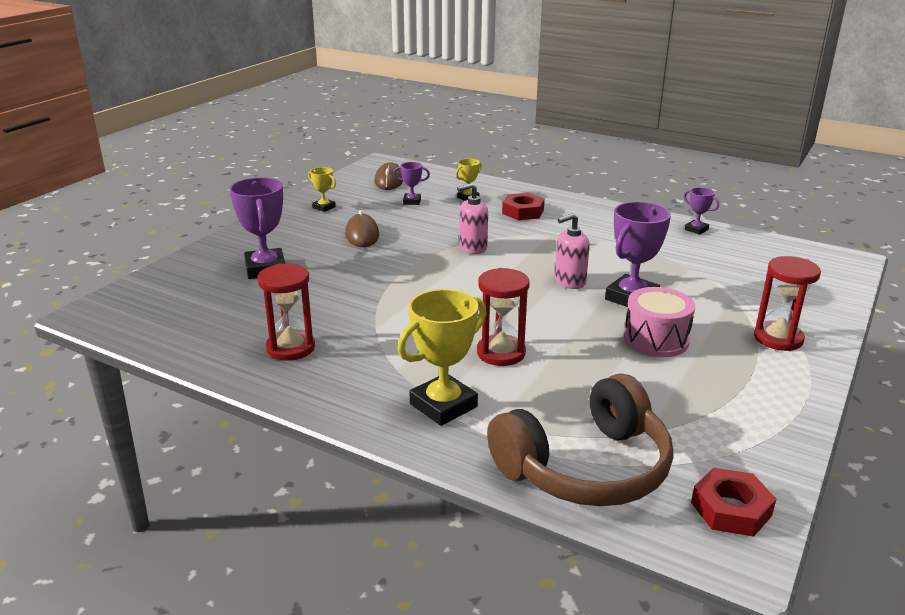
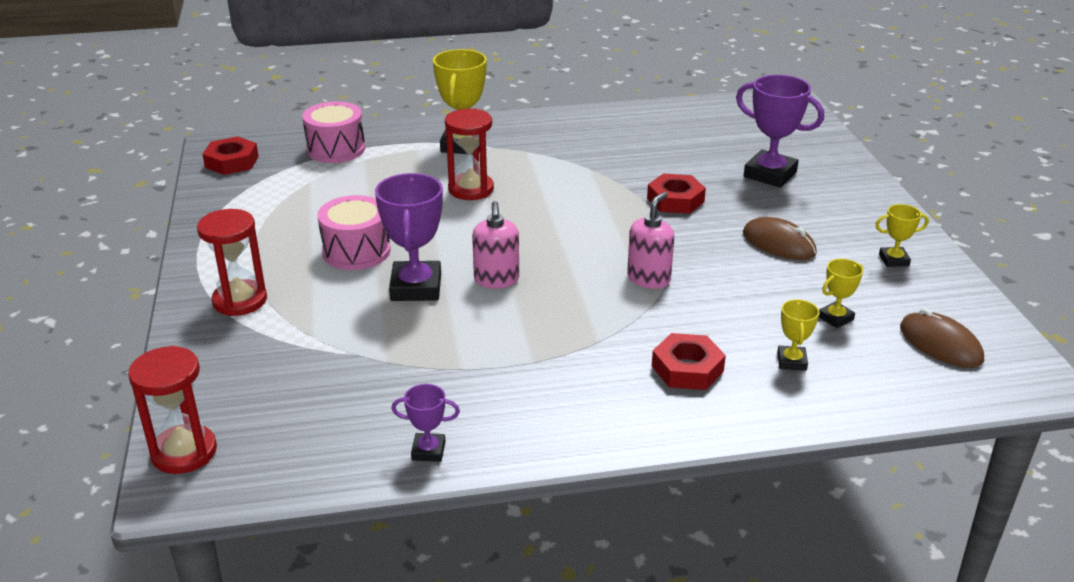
camera: 140 degrees right, 5 degrees up
red hourglass [258,264,315,361] -> red hourglass moved to [128,346,217,474]
purple trophy [393,162,430,205] -> yellow trophy [819,259,863,328]
brown headphones [487,373,673,506] -> pink drum [302,101,365,163]
pink soap dispenser [555,213,590,289] -> pink soap dispenser turned 150 degrees clockwise [472,201,519,288]
none -> red nut [647,173,706,214]

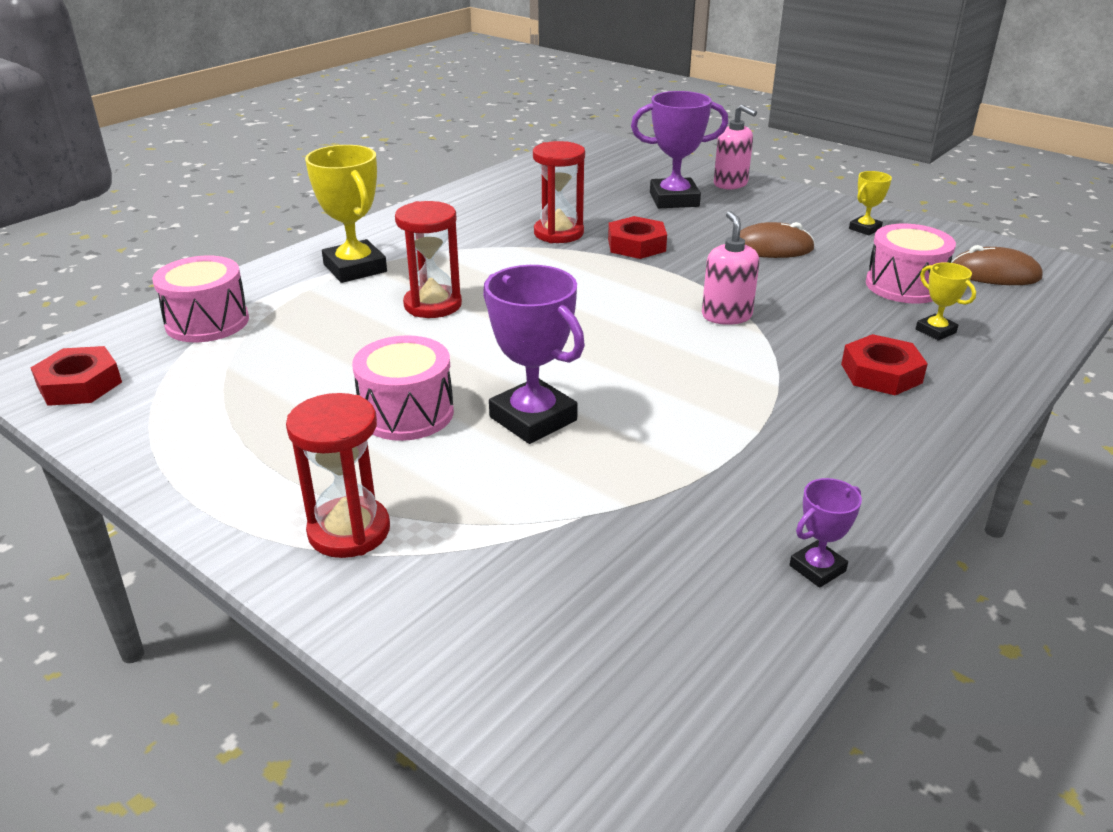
camera: 40 degrees left, 0 degrees up
red hourglass [128,346,217,474] -> red hourglass moved to [533,141,585,243]
pink soap dispenser [472,201,519,288] -> pink soap dispenser moved to [714,104,757,189]
yellow trophy [819,259,863,328] -> pink drum [866,224,956,304]

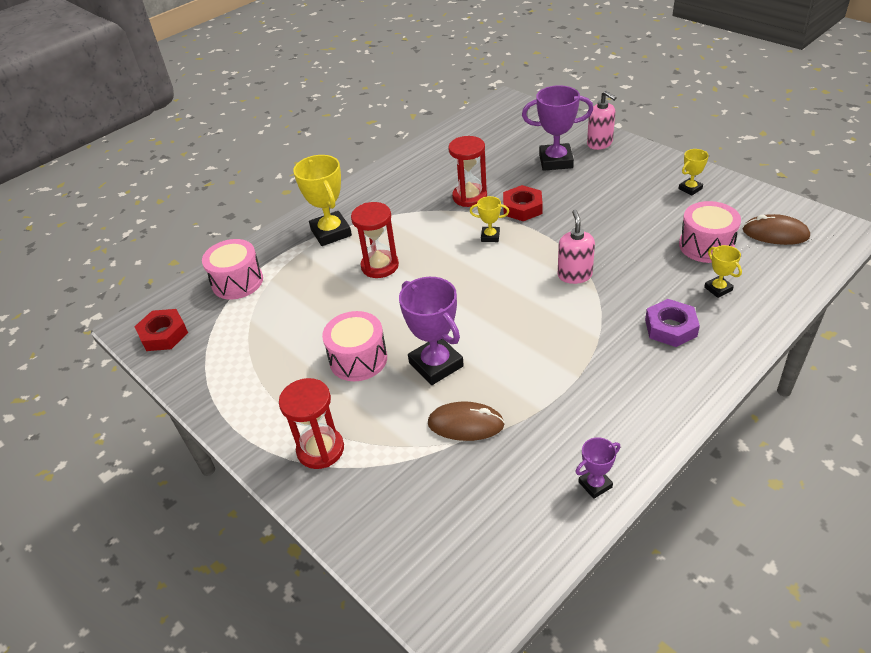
camera: 10 degrees right, 10 degrees up
brown mouse [740,222,815,258] -> brown mouse moved to [428,402,505,441]
red nut [841,334,928,395] -> purple nut [645,299,700,347]
none -> yellow trophy [470,196,509,242]

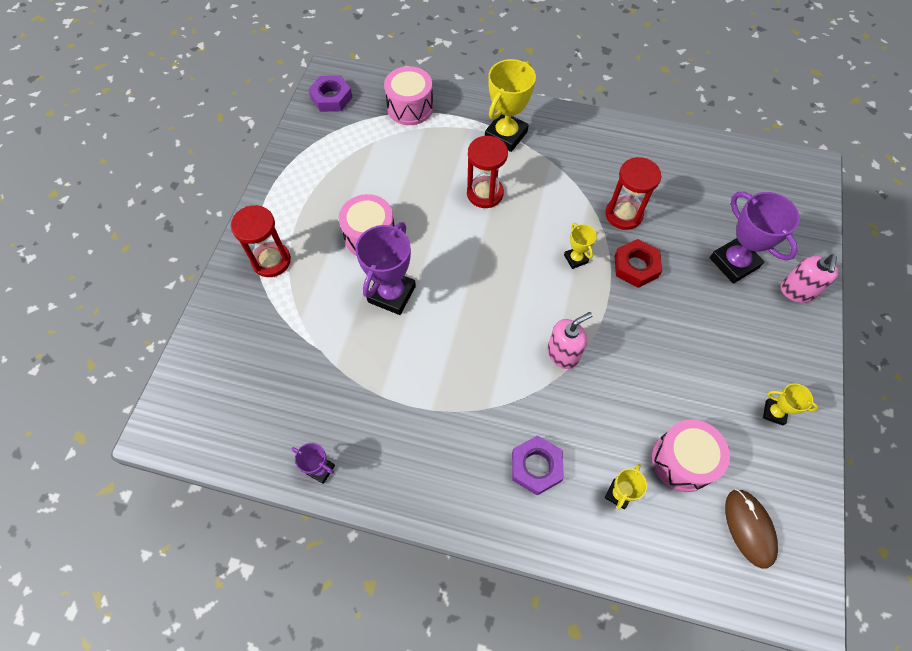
camera: 55 degrees right, 20 degrees up
red nut [134,309,188,351] -> purple nut [308,75,353,112]
brown mouse [428,402,505,441] -> none

